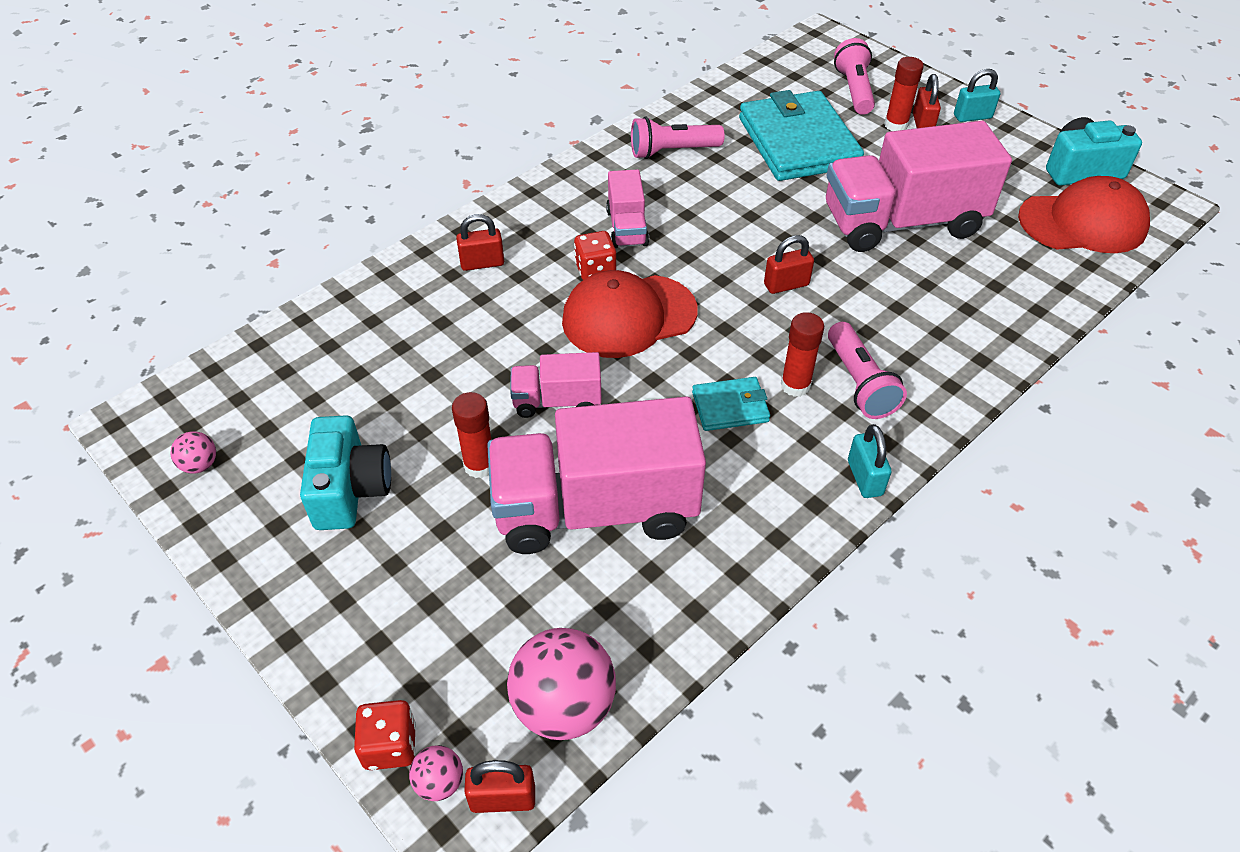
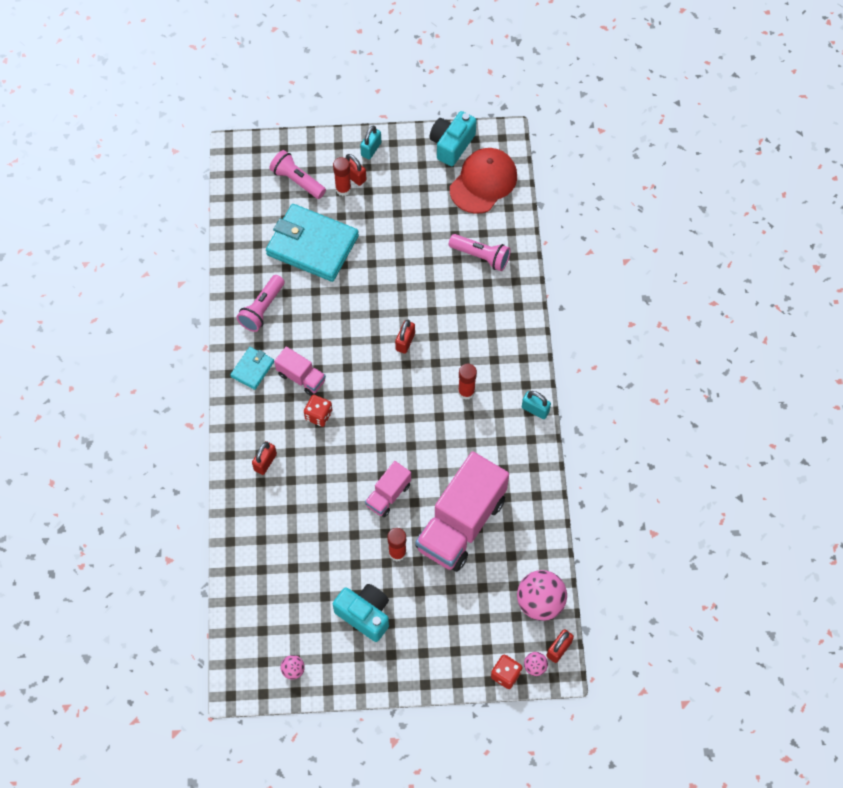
camera: 50 degrees left, 15 degrees up
red cap [562,270,698,358] -> none
turquoise wallet [692,377,770,431] -> turquoise wallet moved to [230,347,274,390]
pink truck [826,121,1012,252] -> none
pink flashlight [828,322,907,419] -> pink flashlight moved to [449,234,511,271]

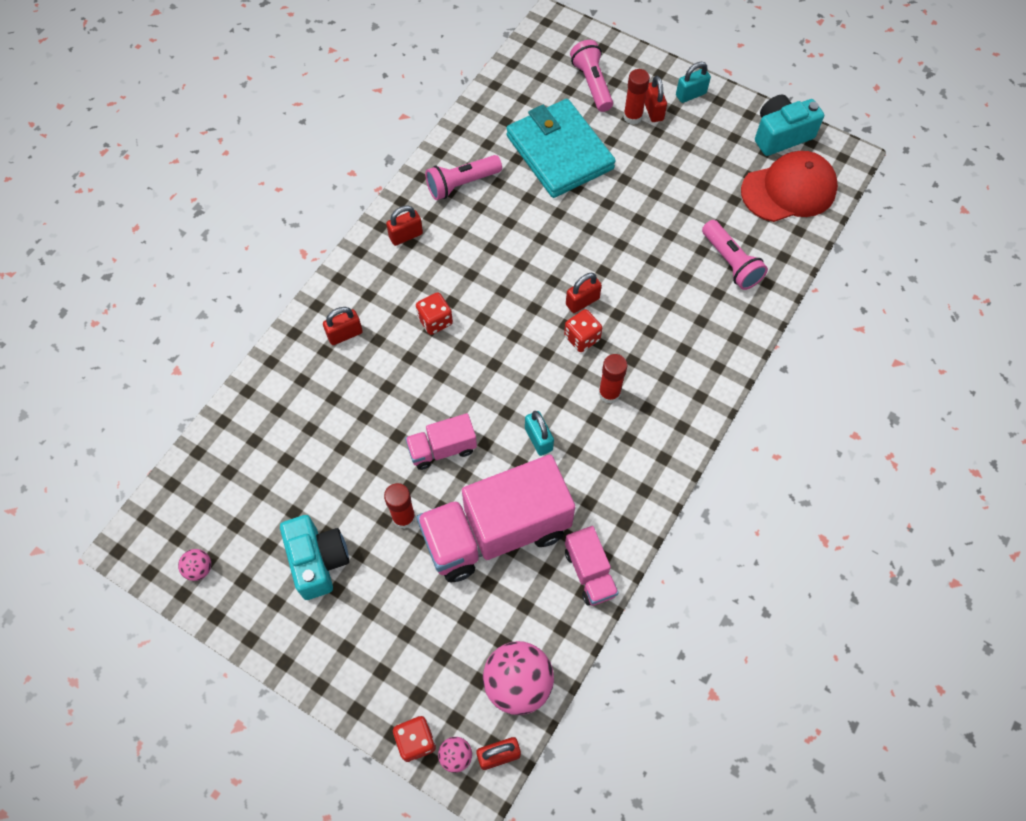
camera: 35 degrees right, 0 degrees up
turquoise wallet [230,347,274,390] -> red padlock [386,206,423,246]
pink truck [274,346,326,396] -> pink truck moved to [565,526,619,606]
turquoise padlock [522,391,551,419] -> turquoise padlock moved to [525,411,554,456]
none -> red dice [564,309,602,352]

